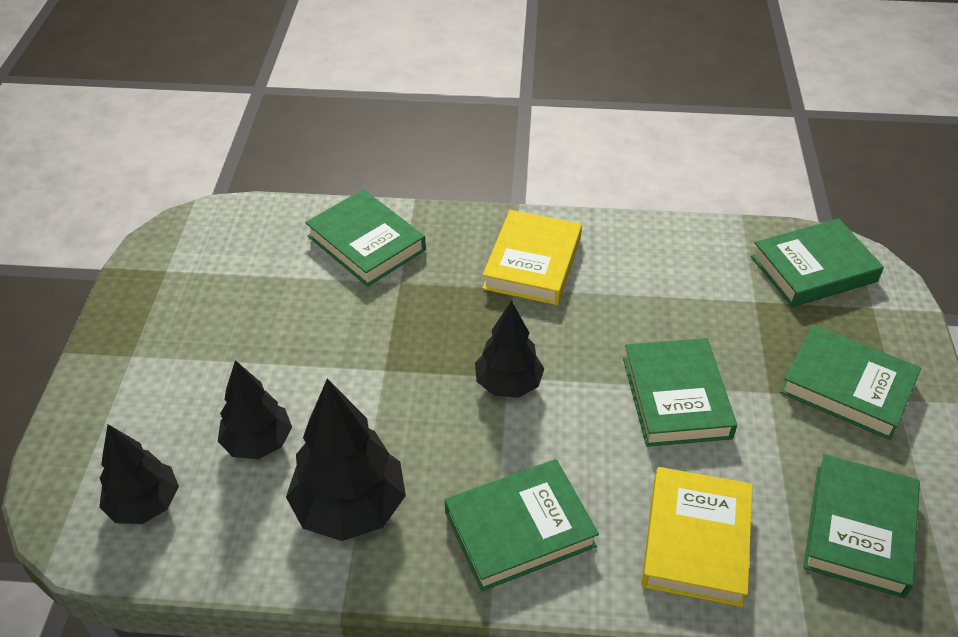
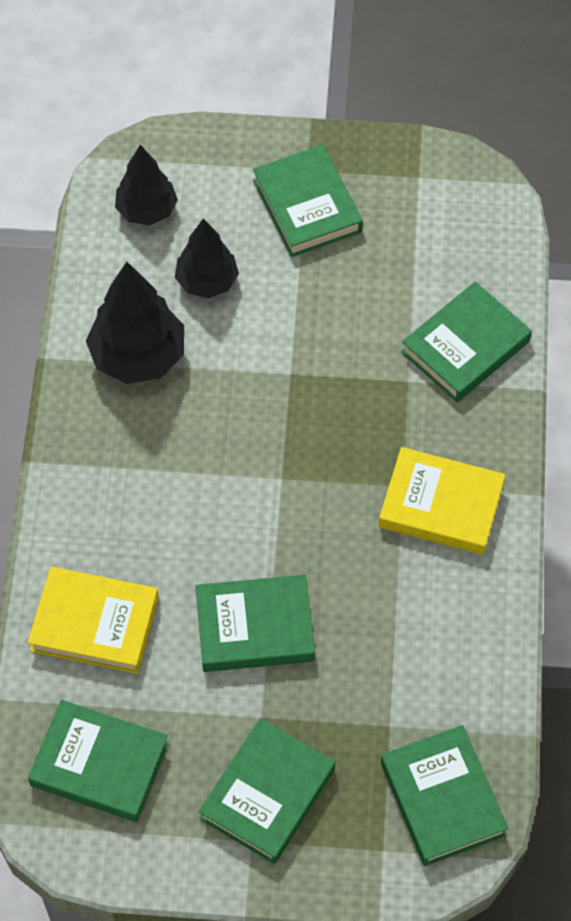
camera: 90 degrees right, 15 degrees up
green book [445,459,599,592] -> green book moved to [253,145,363,257]
black tree [475,300,544,398] -> none

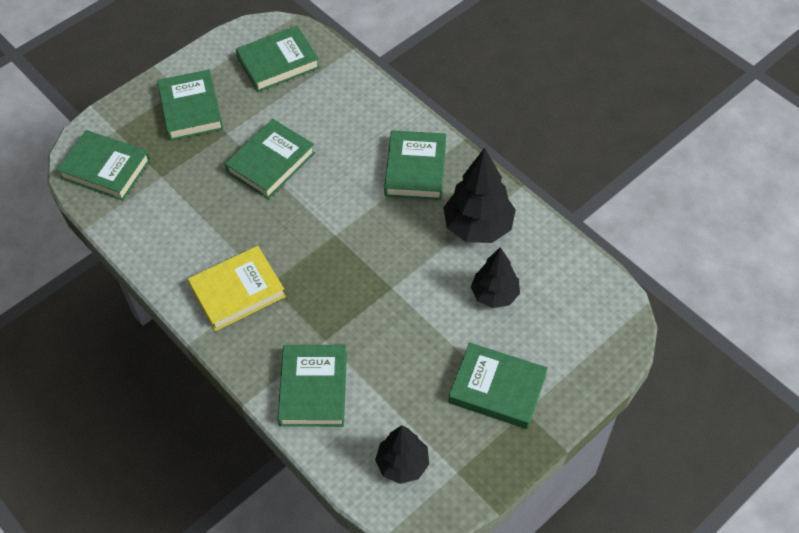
camera: 135 degrees right, 5 degrees down
yellow book [28,567,159,674] -> none
black tree [115,145,178,225] -> black tree moved to [375,425,429,484]
none -> green book [384,130,446,200]

